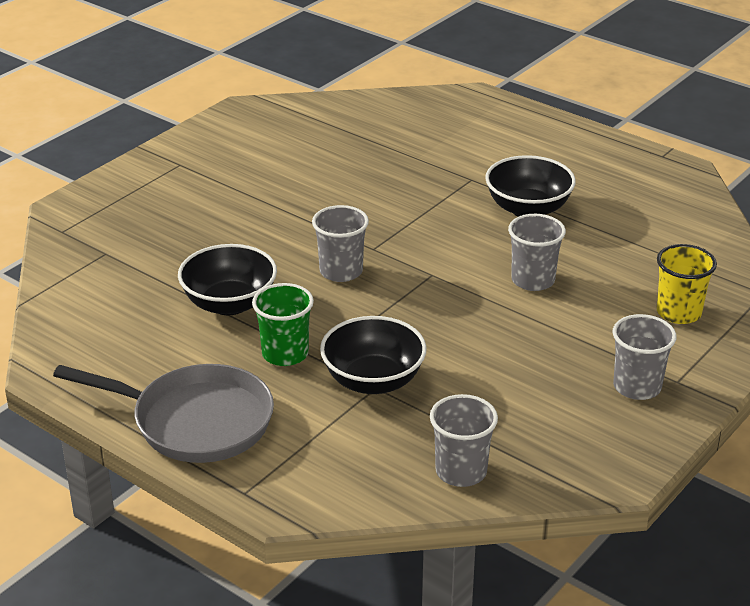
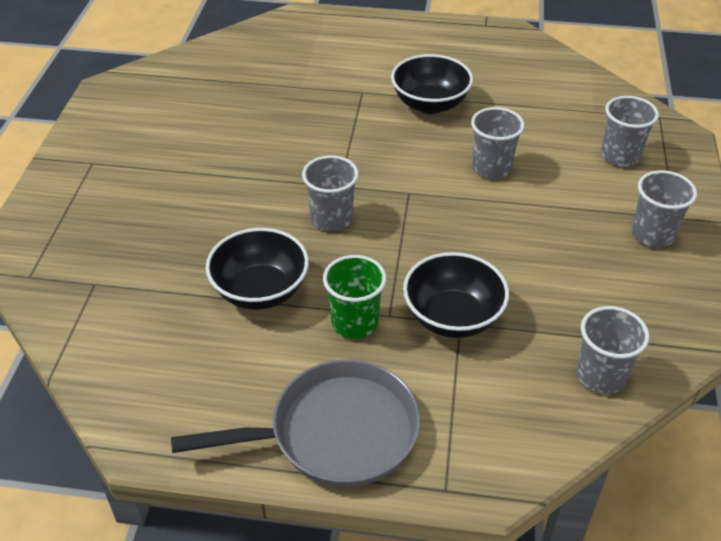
camera: 30 degrees left, 10 degrees up
yellow cup [657,244,717,324] -> grey cup [601,96,659,167]

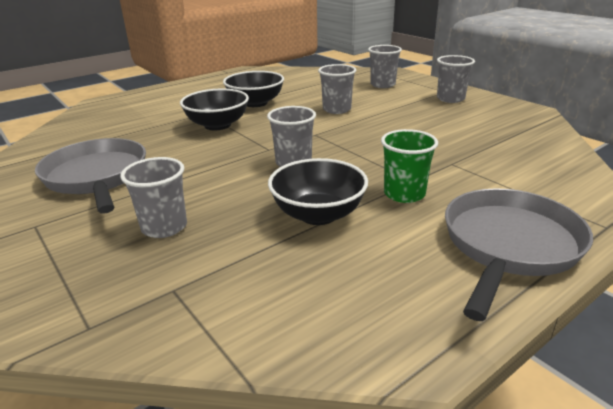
camera: 45 degrees left, 15 degrees down
black bowl [403,252,509,338] -> black bowl moved to [180,89,249,130]
grey cup [576,306,649,394] -> grey cup moved to [120,157,187,238]
none -> grey pan [35,138,146,214]

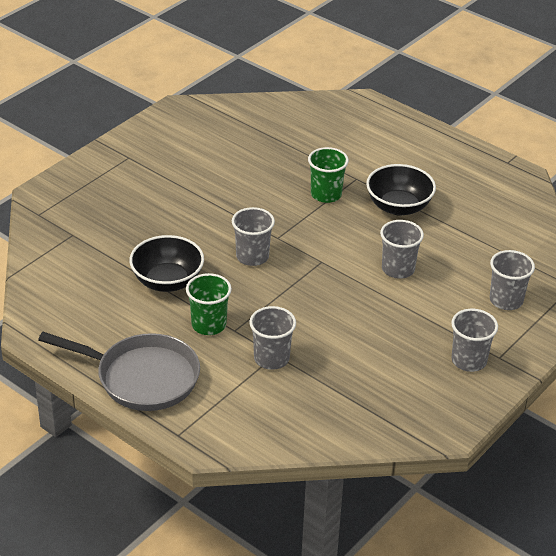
camera: 75 degrees right, 10 degrees up
grey pan [35,138,146,214] -> none
grey cup [120,157,187,238] -> grey cup moved to [249,306,296,370]
black bowl [180,89,249,130] -> green cup [308,147,349,203]

